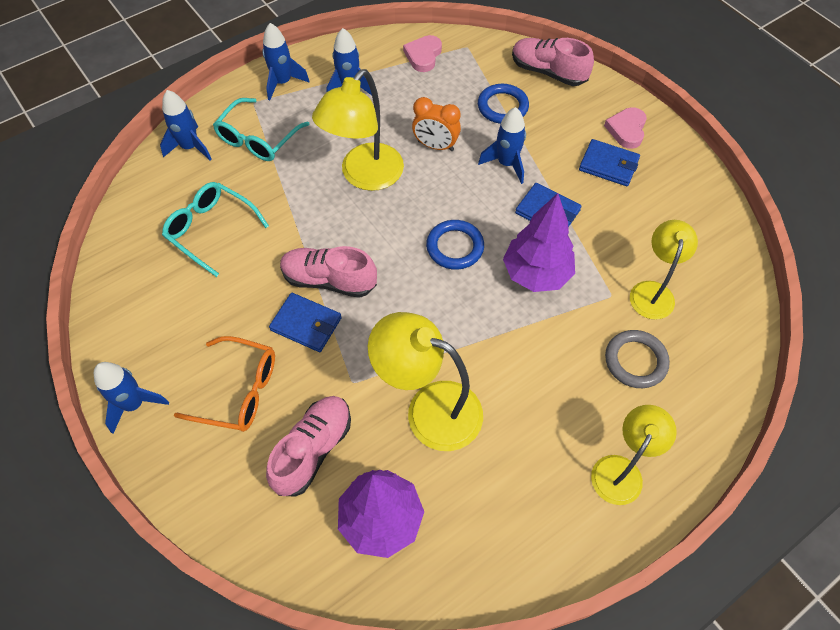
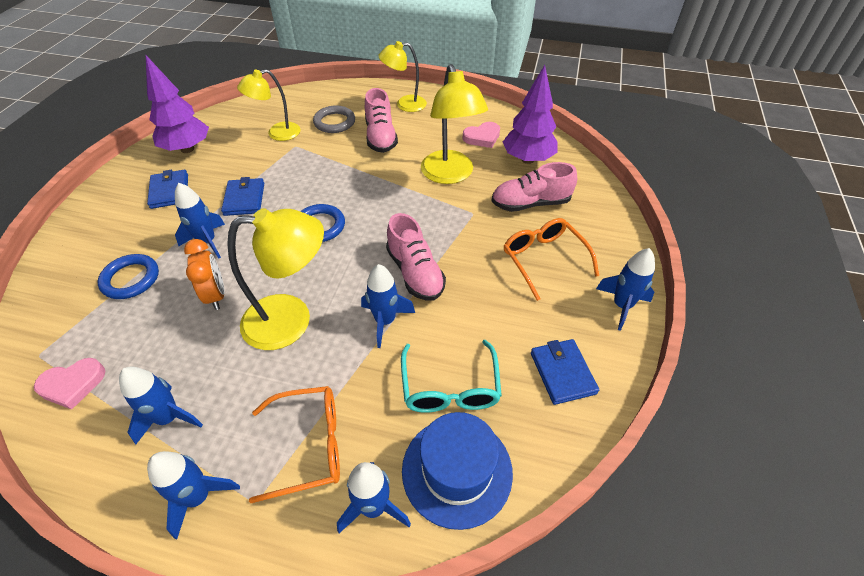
camera: 130 degrees left, 10 degrees down
turquoise glasses [213,98,309,161] -> orange glasses [249,386,340,503]
blue wallet [269,293,342,352] -> blue wallet moved to [531,339,599,405]
purple tree [503,193,575,292] -> purple tree moved to [146,55,209,153]
pink shoe [512,38,594,86] -> pink shoe moved to [365,88,398,153]
pink heart [604,107,647,149] -> pink heart moved to [463,122,500,148]
none -> blue rocket [361,264,415,348]
none -> blue hat [402,412,513,530]

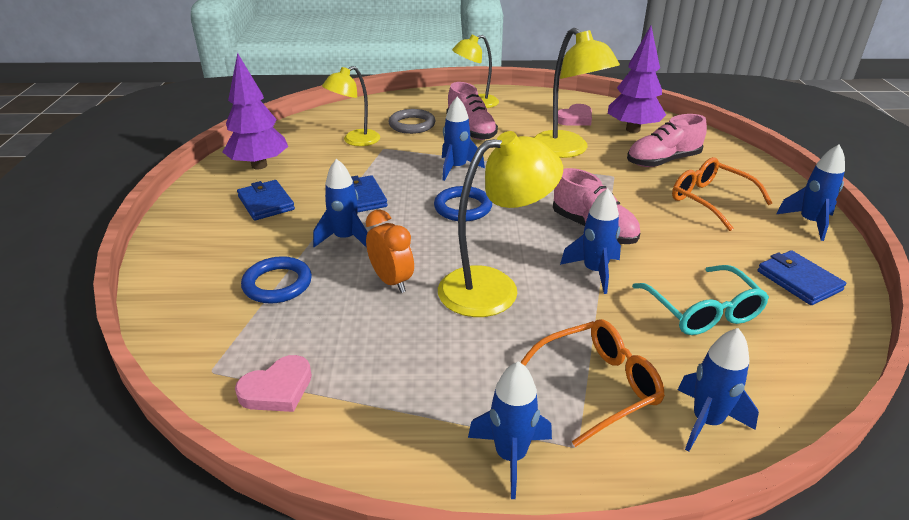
camera: 15 degrees left, 15 degrees down
blue rocket [119,367,203,445] -> blue rocket moved to [442,97,485,181]
blue hat [402,412,513,530] -> none

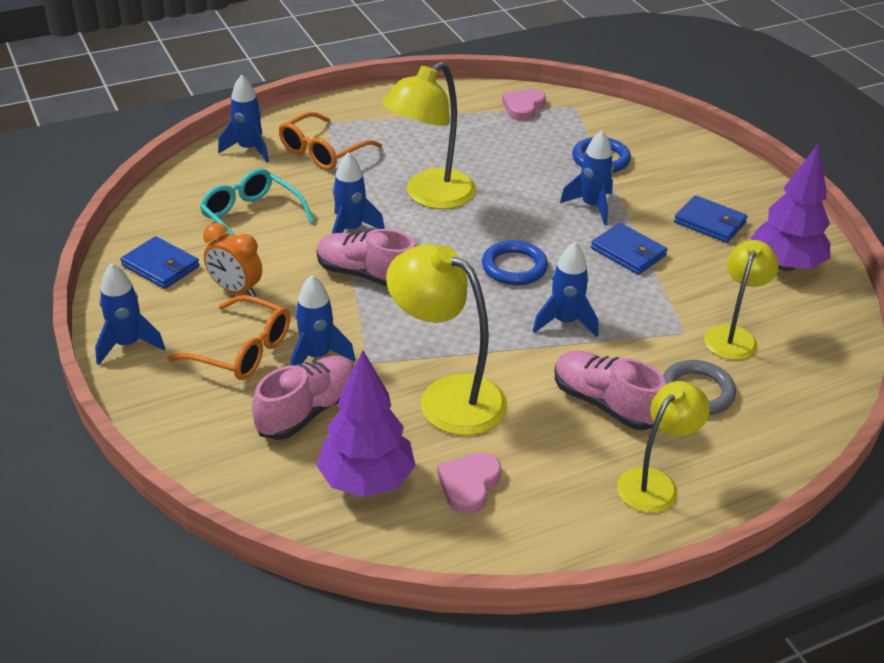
camera: 155 degrees right, 5 degrees up
orange clock [366,210,414,293] -> orange clock moved to [203,223,262,297]
blue rocket [468,361,552,499] -> blue rocket moved to [290,275,355,365]

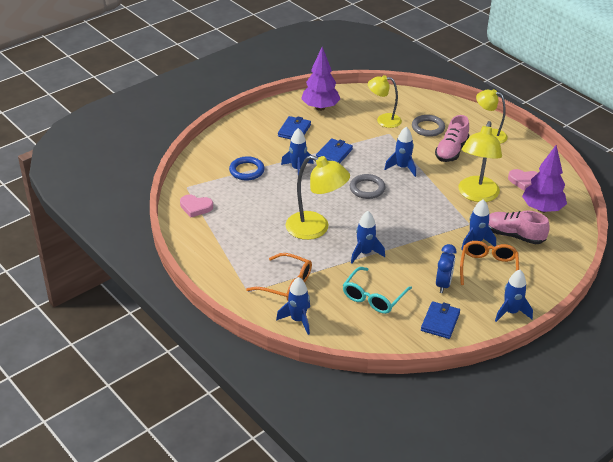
camera: 105 degrees left, 0 degrees up
orange clock [203,223,262,297] -> blue clock [436,244,456,293]
pink shoe [317,229,416,287] -> none
blue ring [482,240,548,285] -> grey ring [350,174,386,199]

